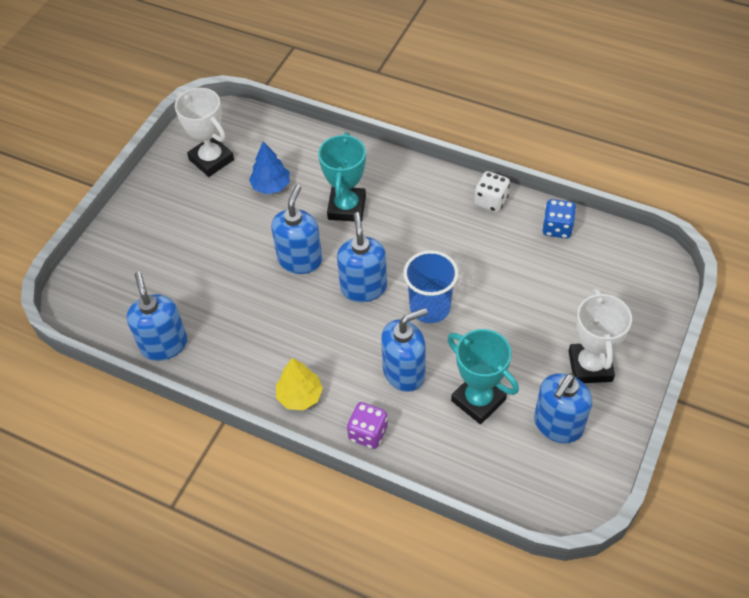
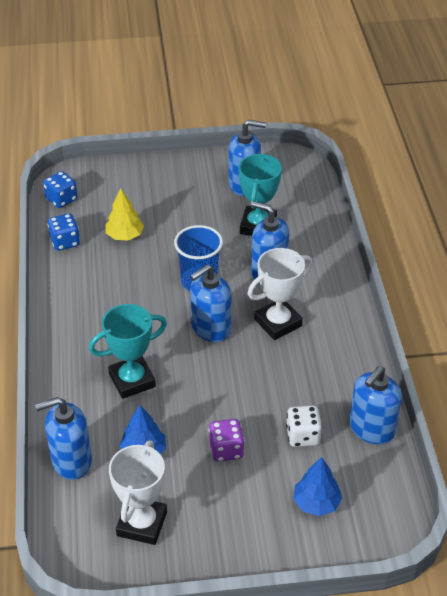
camera: 125 degrees left, 10 degrees down
blue soap dispenser [271,185,322,274] -> blue soap dispenser moved to [35,397,92,480]
yellow tree [276,358,323,411] -> yellow tree moved to [105,189,144,240]
purple dice [347,402,388,449] -> purple dice moved to [208,419,245,462]
white dice [474,171,510,212] -> white dice moved to [286,405,322,447]
white trophy [568,288,632,383] -> white trophy moved to [248,248,313,340]
none -> blue dice [43,171,77,208]
none -> blue tree [293,457,342,516]

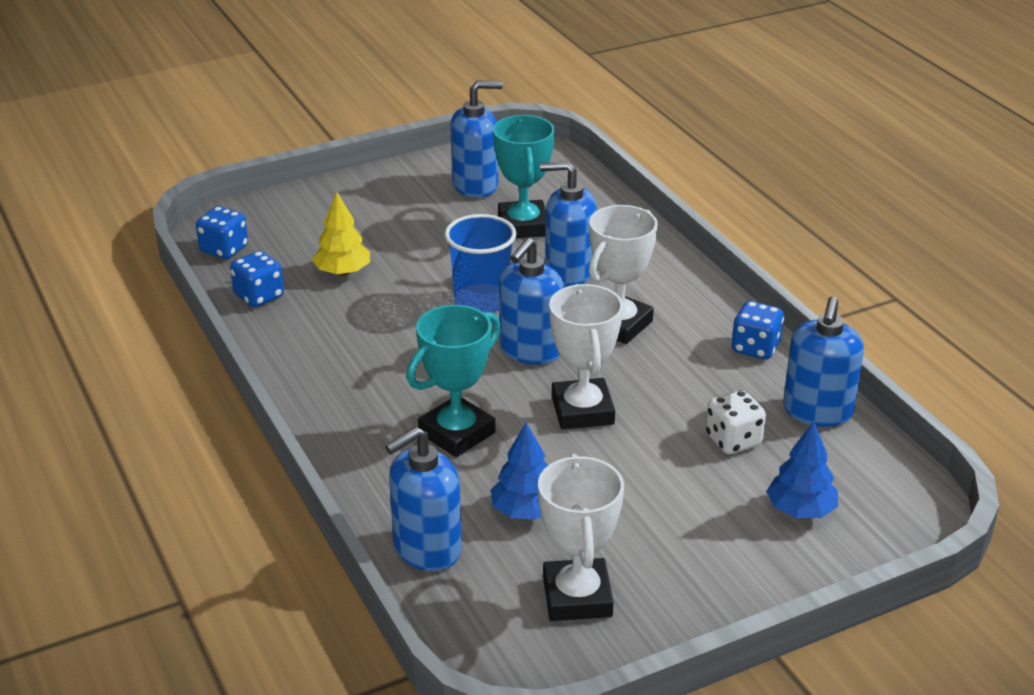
camera: 20 degrees left, 10 degrees down
purple dice [208,419,245,462] -> none
none -> white trophy [549,284,623,430]
none -> blue dice [731,301,784,359]

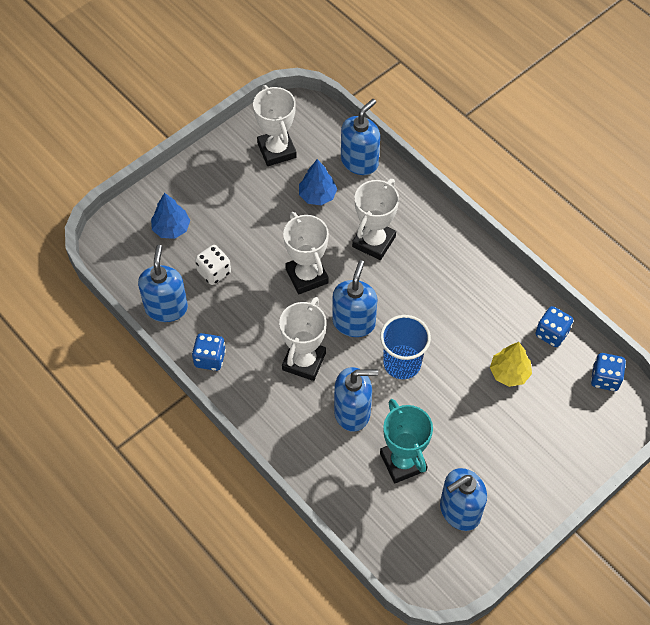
camera: 165 degrees right, 25 degrees up
turquoise trophy [406,305,501,457] -> white trophy [352,179,399,260]

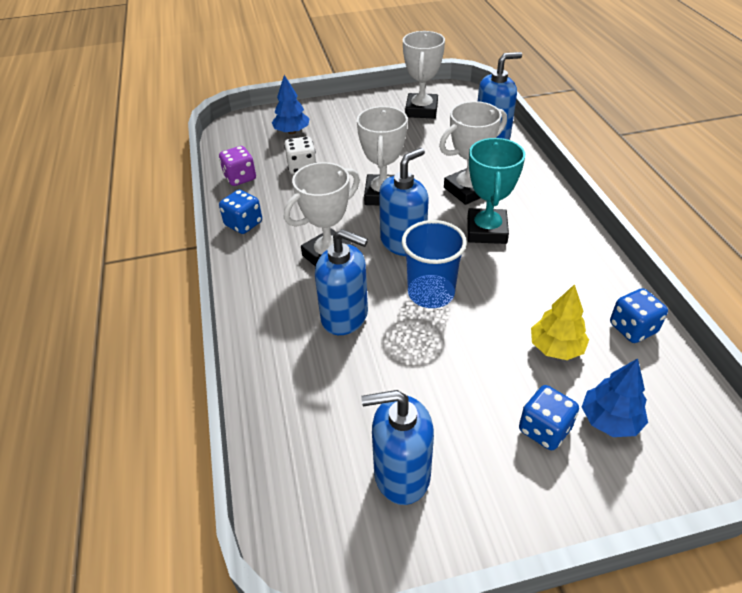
camera: 30 degrees right, 15 degrees down
blue soap dispenser [138,245,188,322] -> purple dice [219,146,256,186]
blue tree [299,159,337,205] -> blue tree moved to [582,358,648,437]
turquoise trophy [380,399,433,483] -> turquoise trophy moved to [467,138,525,244]
blue dice [591,353,626,391] -> blue dice moved to [519,385,579,450]

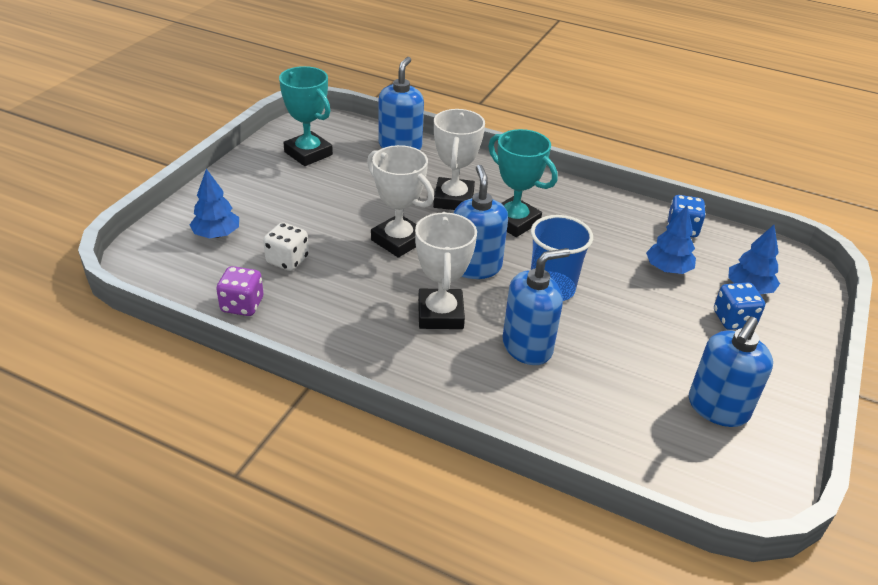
camera: 55 degrees left, 5 degrees down
blue dice [219,190,262,234] -> none
white trophy [403,31,445,118] -> turquoise trophy [279,66,333,166]
yellow tree [531,284,589,360] -> blue tree [646,205,696,274]

